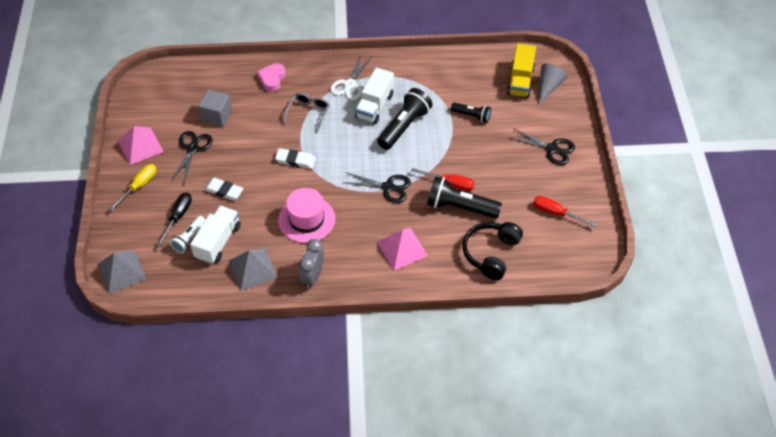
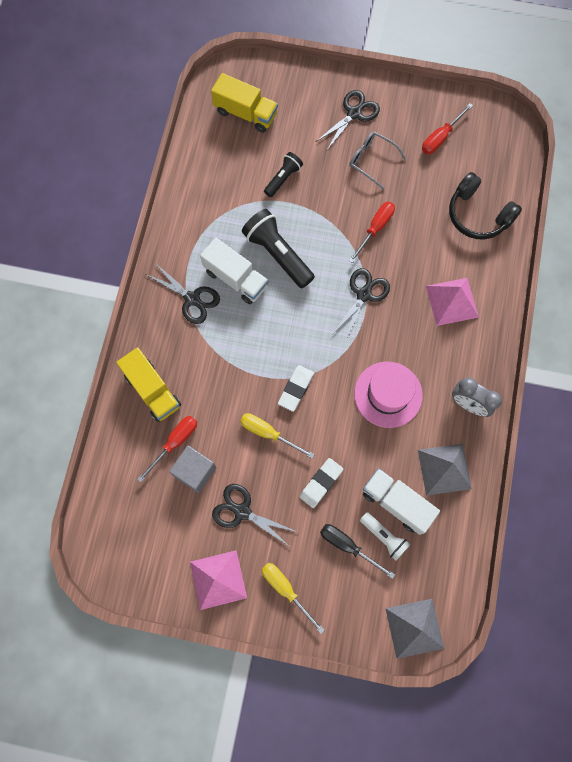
camera: 75 degrees left, 20 degrees up
pink heart [257,63,286,92] -> yellow truck [116,347,181,422]
grey glasses [283,93,330,134] -> grey glasses moved to [349,132,407,190]
white scissors [330,55,371,100] -> black scissors [146,264,220,324]
black flashlight [427,176,502,218] -> none
grey cone [538,64,568,105] -> none
none -> red screwdriver [137,416,197,483]
none -> yellow screwdriver [240,413,315,459]

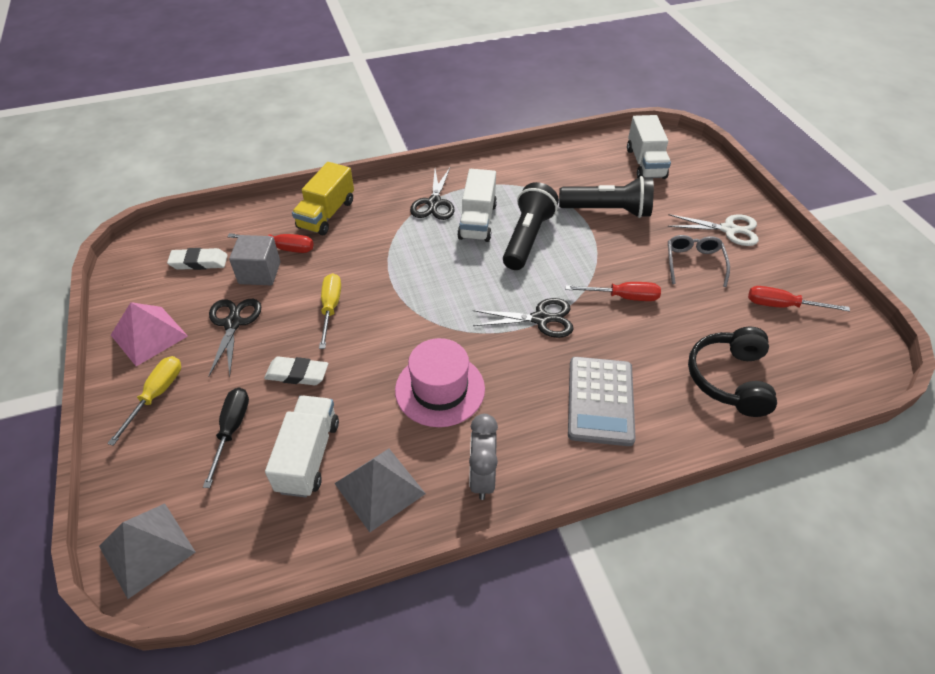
camera: 60 degrees right, 25 degrees down
yellow truck [211,73,278,133] -> white truck [627,115,671,179]
black flashlight [264,152,303,197] -> black flashlight [559,176,654,218], size x1.73
white eraser [278,365,314,412] -> white eraser moved to [167,248,228,270]
black scissors [317,90,380,150] -> white scissors [668,214,759,246]
white flashlight [360,512,411,561] -> none
pink pyramid [426,278,479,326] -> grey calculator [568,357,636,446]

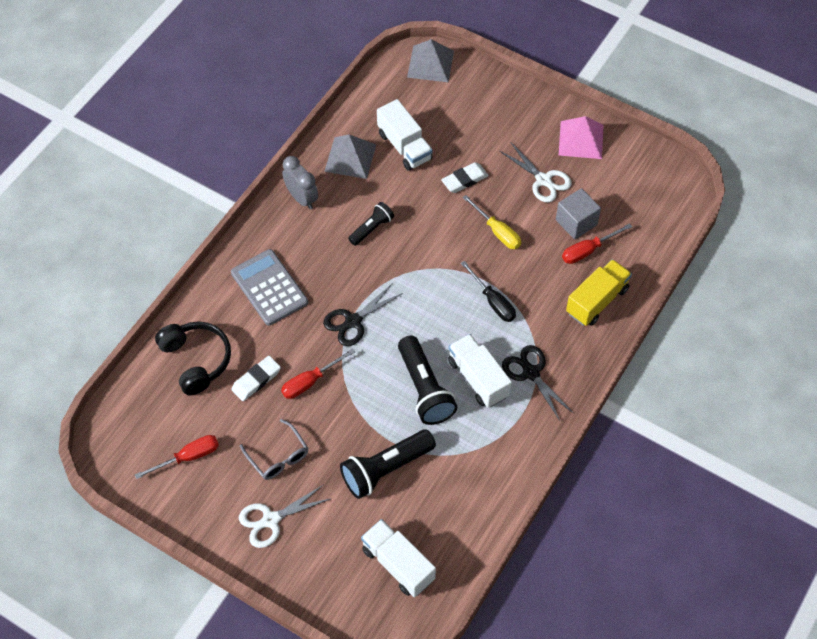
camera: 140 degrees right, 10 degrees up
yellow screwdriver [107,356,181,446] -> none
white eraser [167,248,228,270] -> white eraser moved to [231,356,281,401]
black screwdriver [203,387,249,488] -> black screwdriver moved to [461,261,516,322]
black scissors [208,299,261,377] -> white scissors [500,143,572,203]
yellow truck [292,162,354,235] -> yellow truck turned 60 degrees clockwise [566,259,632,326]
pink hat [395,338,485,427] -> black flashlight [348,202,394,246]

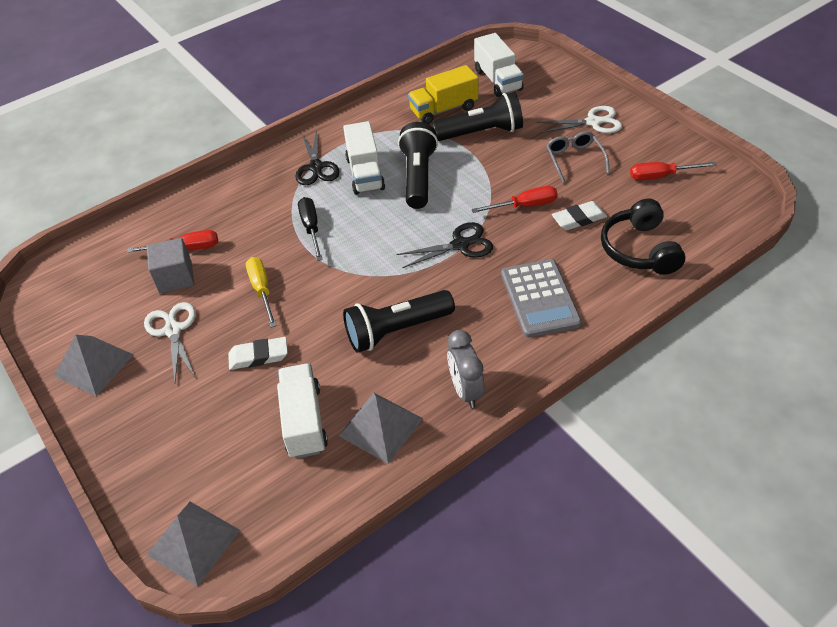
camera: 155 degrees left, 10 degrees down
black flashlight [348,202,394,246] -> black flashlight [343,290,455,353], size x1.73
pink pyramid [559,116,604,159] -> grey pyramid [54,335,134,396]
yellow truck [566,259,632,326] -> yellow truck moved to [408,65,478,124]

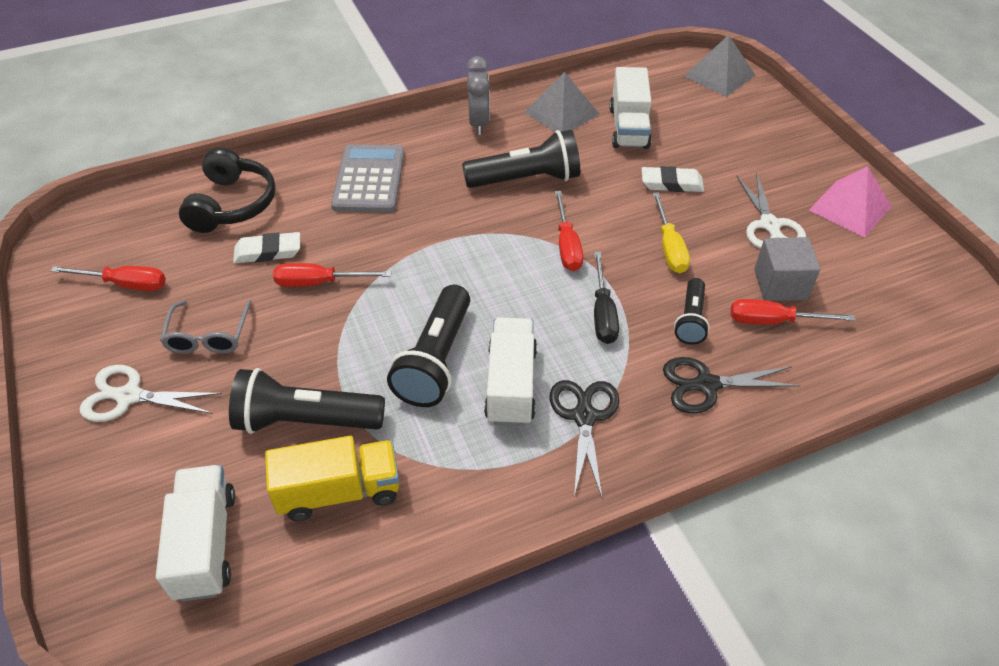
camera: 170 degrees left, 0 degrees up
grey pyramid [54,335,134,396] -> pink pyramid [809,166,892,238]
black scissors [397,222,493,268] -> black scissors moved to [663,357,801,414]
none -> red screwdriver [555,191,583,271]
none -> black flashlight [674,278,710,345]

